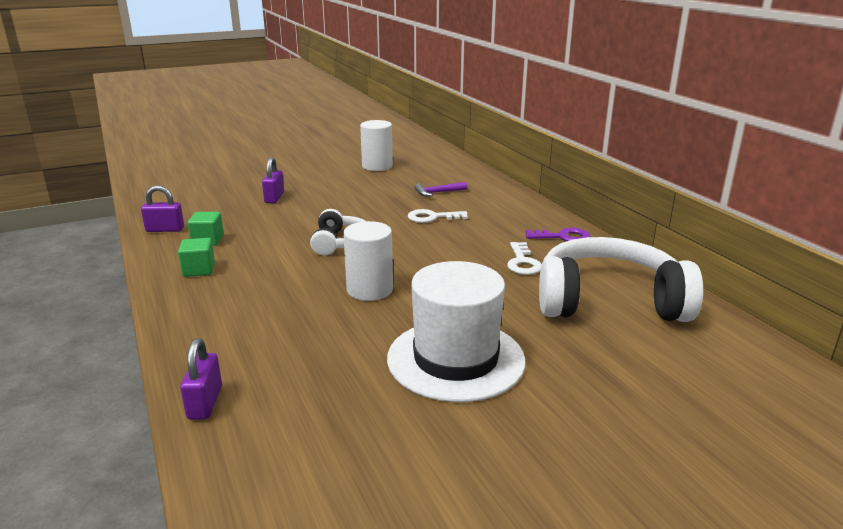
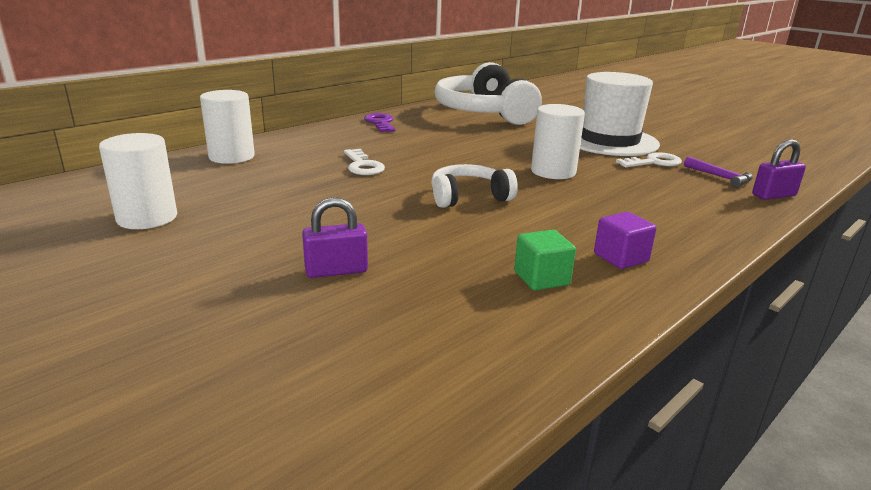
camera: 110 degrees left, 0 degrees up
purple padlock [141,185,184,232] -> none
green cube [178,238,215,277] -> purple cube [594,212,657,269]
purple hammer [414,182,467,197] -> purple hammer moved to [684,157,753,188]
white key [507,242,542,275] -> white key moved to [616,152,682,167]
none -> white cylinder [200,90,255,164]

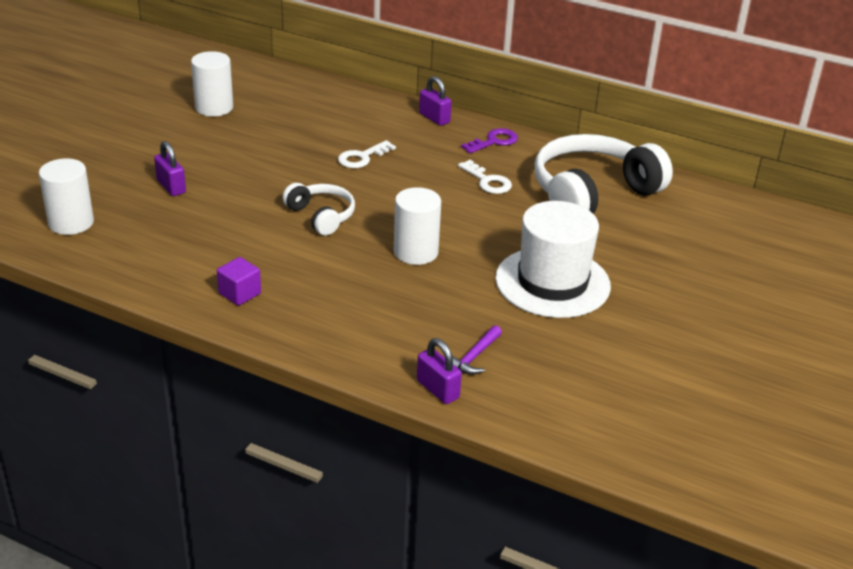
camera: 70 degrees right, 10 degrees up
white cylinder [200,90,255,164] -> white cylinder moved to [39,159,94,235]
green cube [514,230,576,291] -> none
white key [616,152,682,167] -> white key moved to [458,160,512,194]
none -> purple padlock [419,76,452,126]

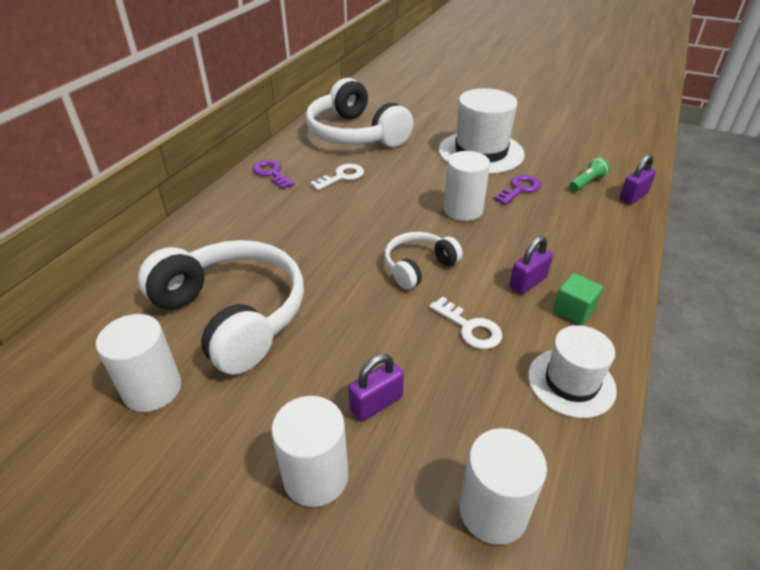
camera: 90 degrees left, 5 degrees up
purple cube [217,257,261,306] -> green cube [553,273,603,325]
white key [338,140,396,168] -> white key moved to [429,296,502,349]
purple padlock [419,76,452,126] -> purple padlock moved to [509,236,553,295]
purple hammer [453,325,502,375] -> green flashlight [569,157,610,191]
none -> white headphones [138,240,304,375]
none -> white cylinder [271,396,348,507]
none -> purple key [494,175,541,205]
none -> white hat [528,325,617,418]

